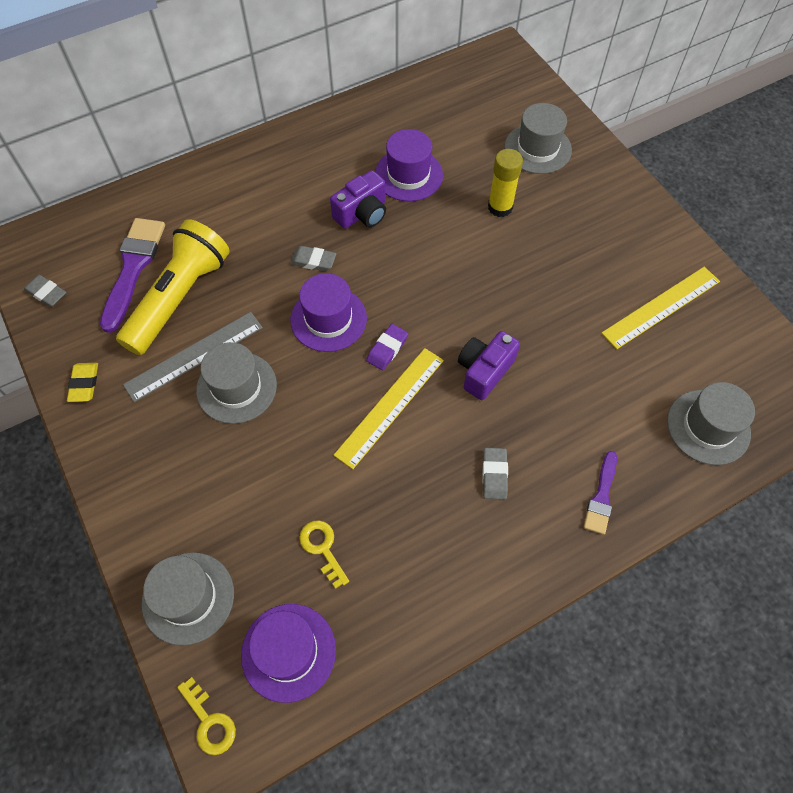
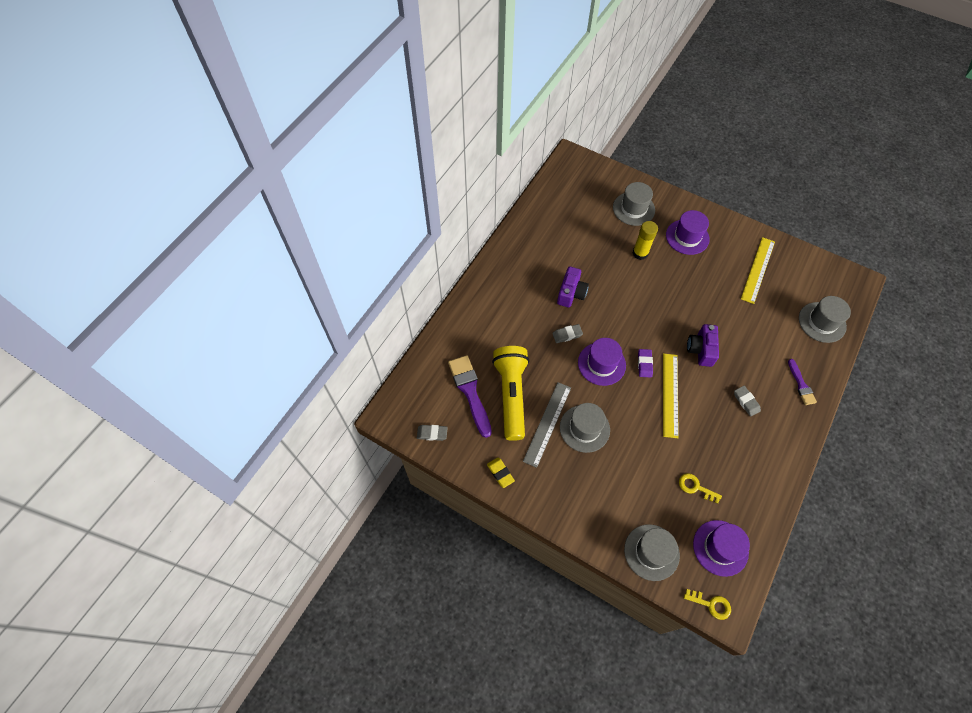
camera: 30 degrees left, 0 degrees up
purple hat [375,129,443,201] -> purple hat moved to [666,210,710,255]

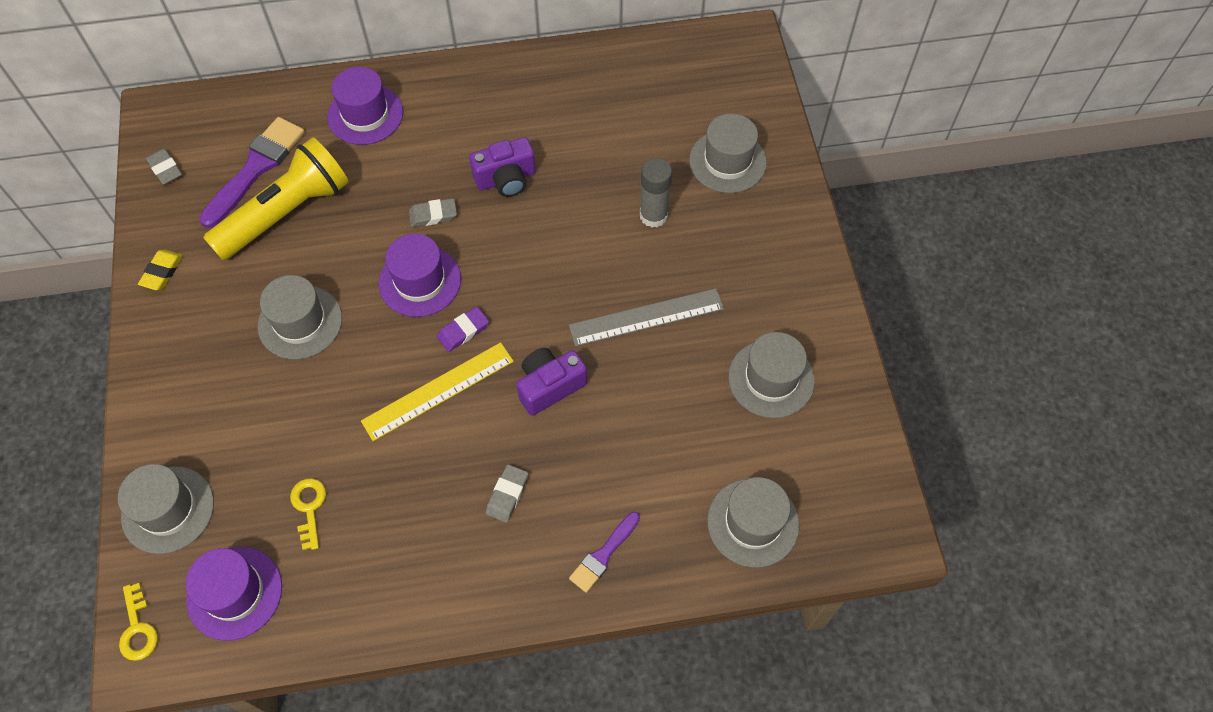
camera: 50 degrees right, 0 degrees up
grey ruler [523,382,571,468] -> grey ruler moved to [569,288,724,347]
grey eraser [552,324,583,343] -> grey eraser turned 45 degrees counterclockwise [409,198,457,227]
yellow glue stick [633,221,658,260] -> grey glue stick [640,158,672,228]
purple hat [666,210,710,255] -> purple hat moved to [327,67,403,145]
yellow ruler [741,237,775,304] -> grey hat [728,332,815,418]

